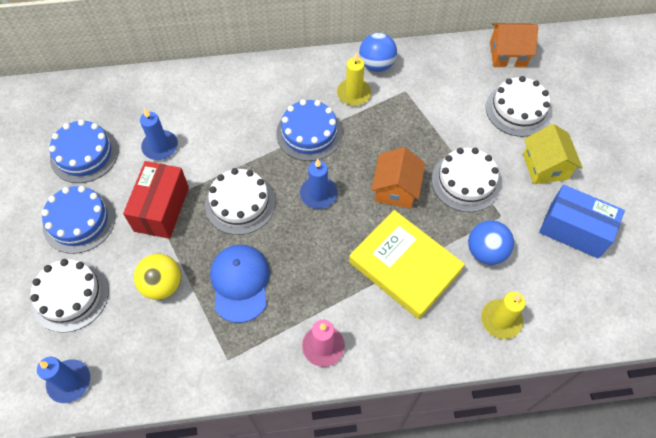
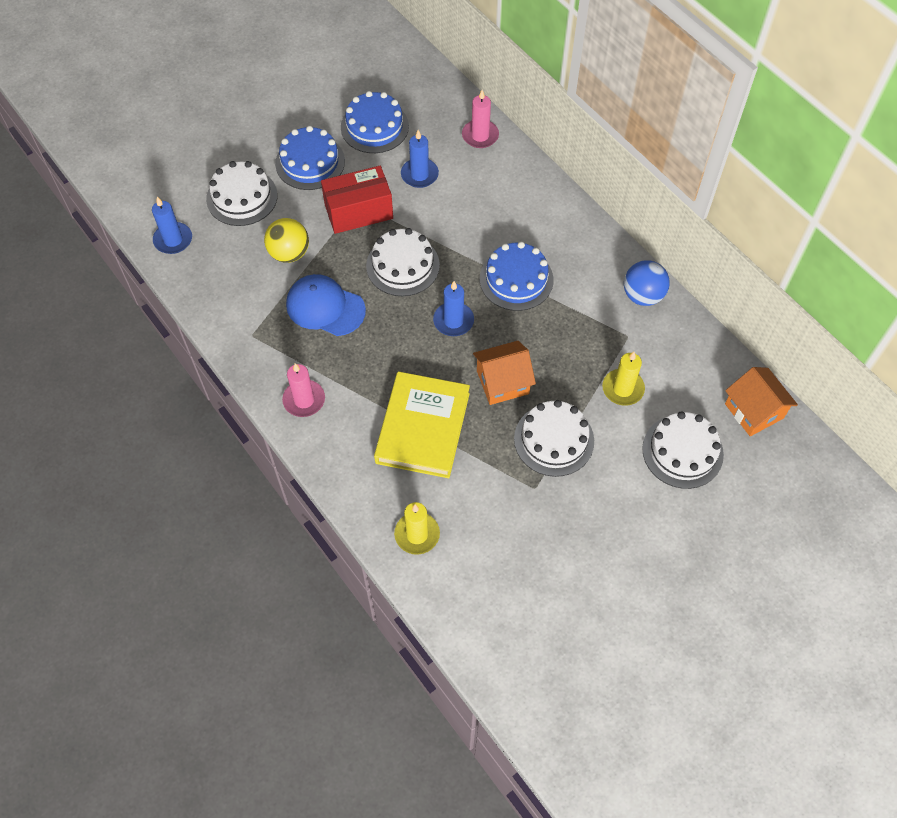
camera: 60 degrees right, 0 degrees up
blue cap [210,245,270,323] -> blue cap turned 120 degrees counterclockwise [286,274,366,336]
yellow candle [337,53,371,106] -> yellow candle moved to [602,352,645,406]
blue ball [468,220,514,265] -> none
yellow house [523,124,583,184] -> none
blue box [539,185,625,258] -> none
none -> pink candle [462,90,499,148]

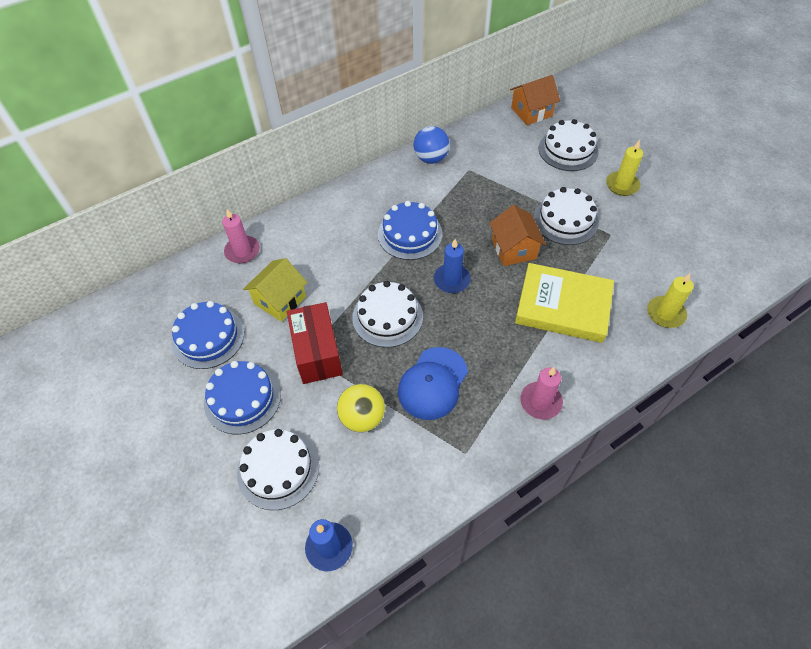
camera: 85 degrees left, 5 degrees down
blue candle [401,130,439,188] -> yellow house [243,258,308,322]
yellow candle [602,352,645,406] -> yellow candle moved to [606,140,643,196]

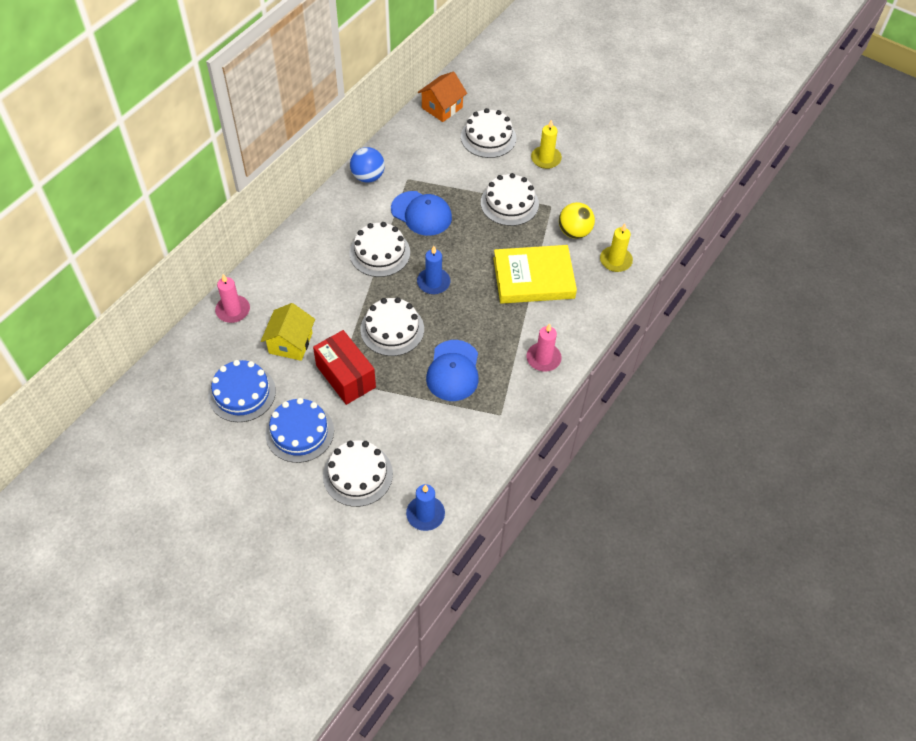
camera: 25 degrees left, 0 degrees up
yellow ball [337,384,385,432] -> yellow ball moved to [559,202,595,239]
blue cake [378,201,443,260] -> white cake [350,222,410,277]
orange house [489,205,546,266] -> none
none -> blue cap [391,191,452,236]

